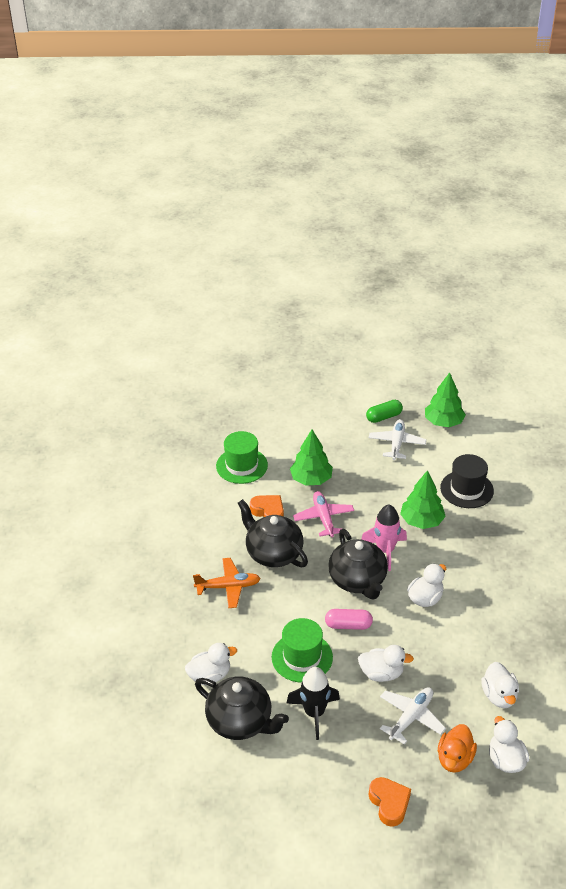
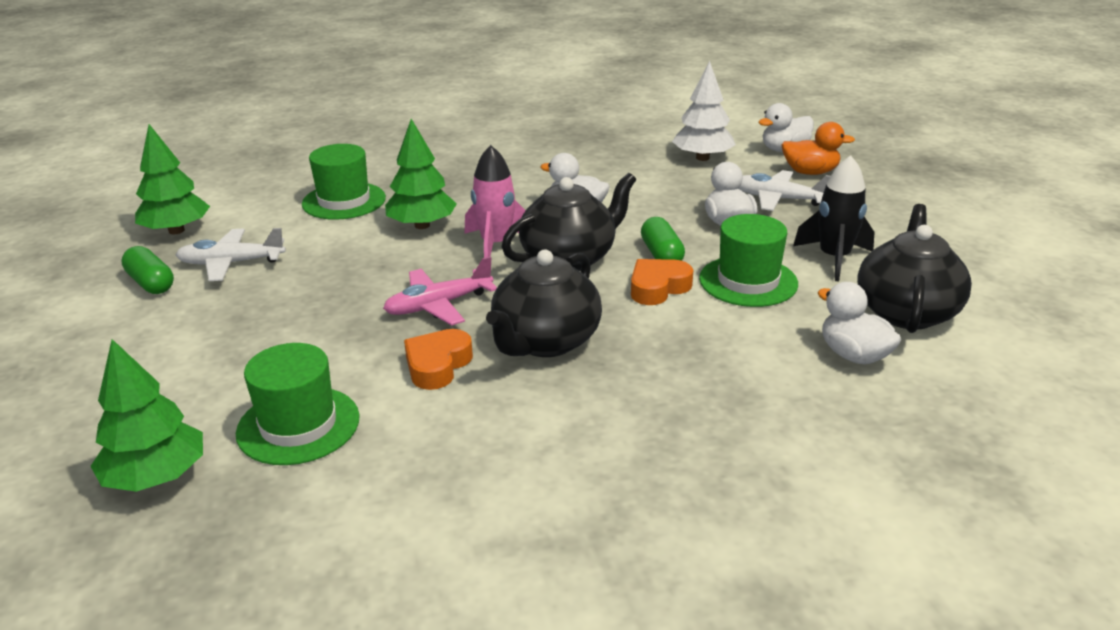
camera: 105 degrees left, 10 degrees down
orange plane [193,558,261,608] -> none
green tree [290,430,333,486] -> green tree moved to [90,339,203,492]
pink capsule [325,609,373,630] -> green capsule [641,217,685,261]
orange heart [369,777,411,827] -> orange heart moved to [631,259,693,305]
black hat [440,454,494,508] -> green hat [302,144,386,220]
white duck [481,662,519,708] -> white tree [672,61,736,161]

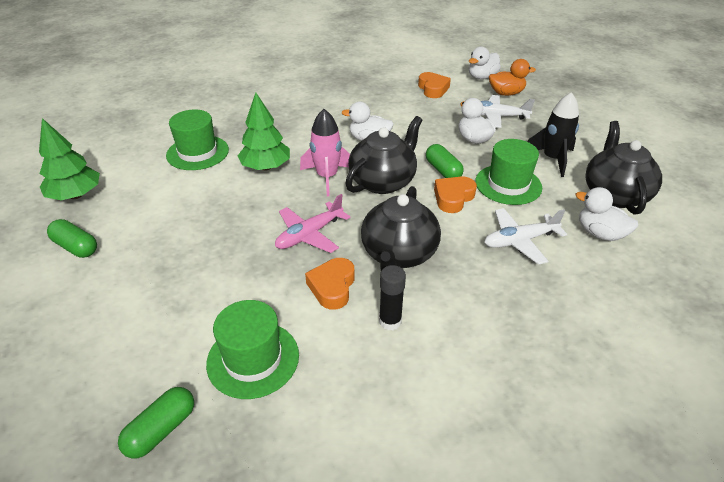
camera: 15 degrees left, 10 degrees up
green tree [90,339,203,492] -> green capsule [118,387,194,458]
white plane [176,228,286,281] -> white plane moved to [484,208,567,265]
white tree [672,61,736,161] -> orange heart [418,72,451,98]
none -> black glue stick [379,265,406,330]

